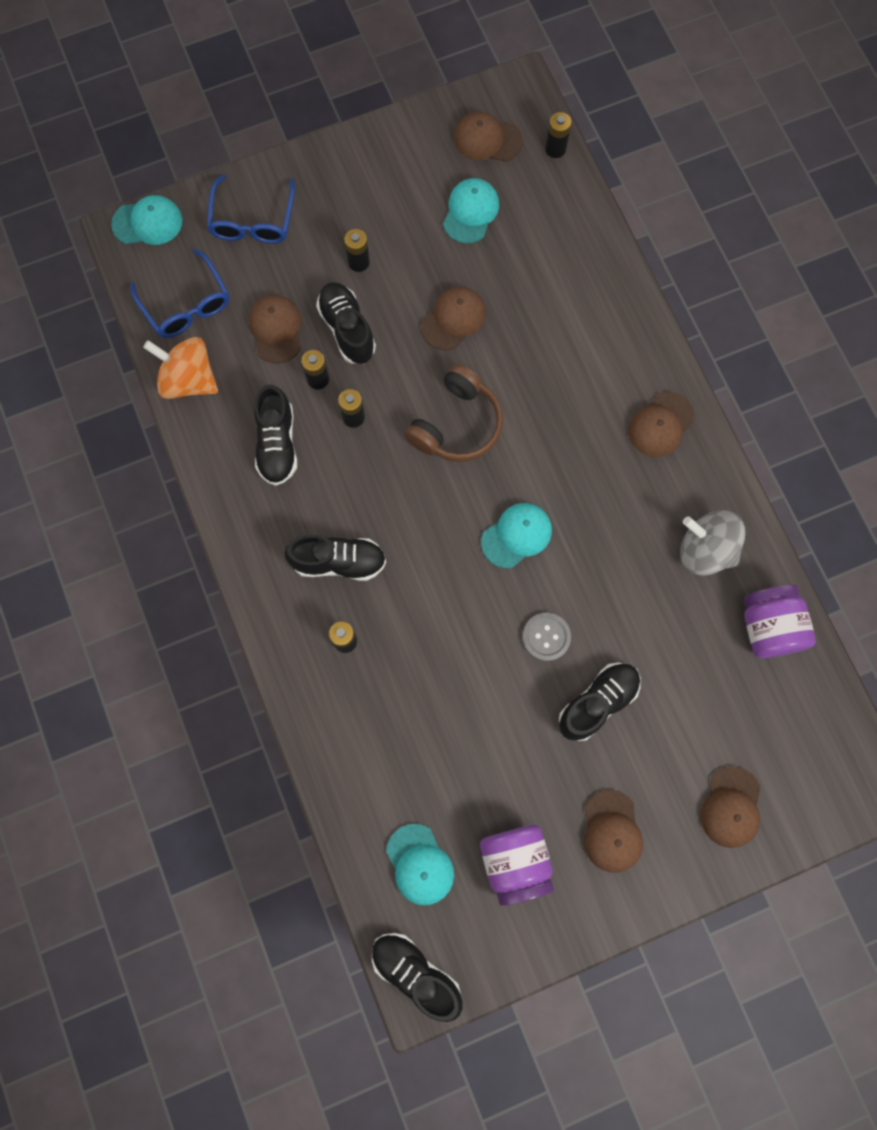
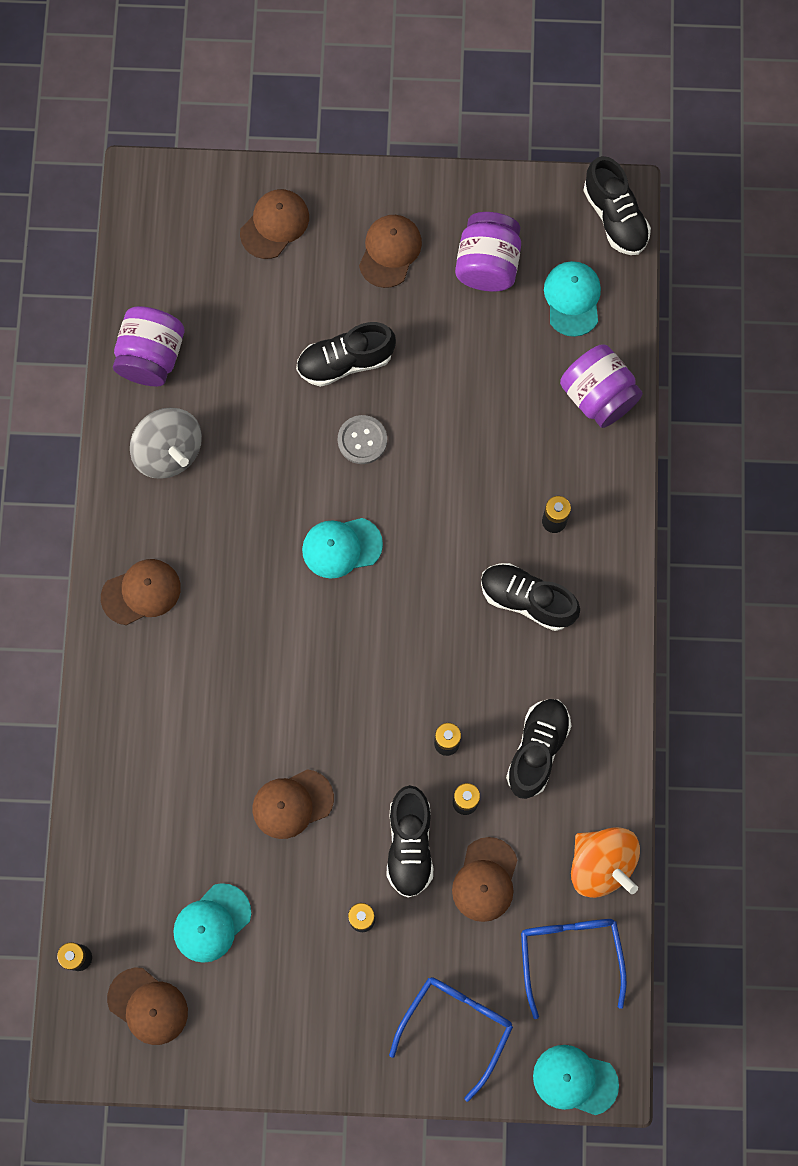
camera: 155 degrees left, 0 degrees up
brown headphones [405,364,503,462] -> none
none -> purple jar [560,344,643,428]

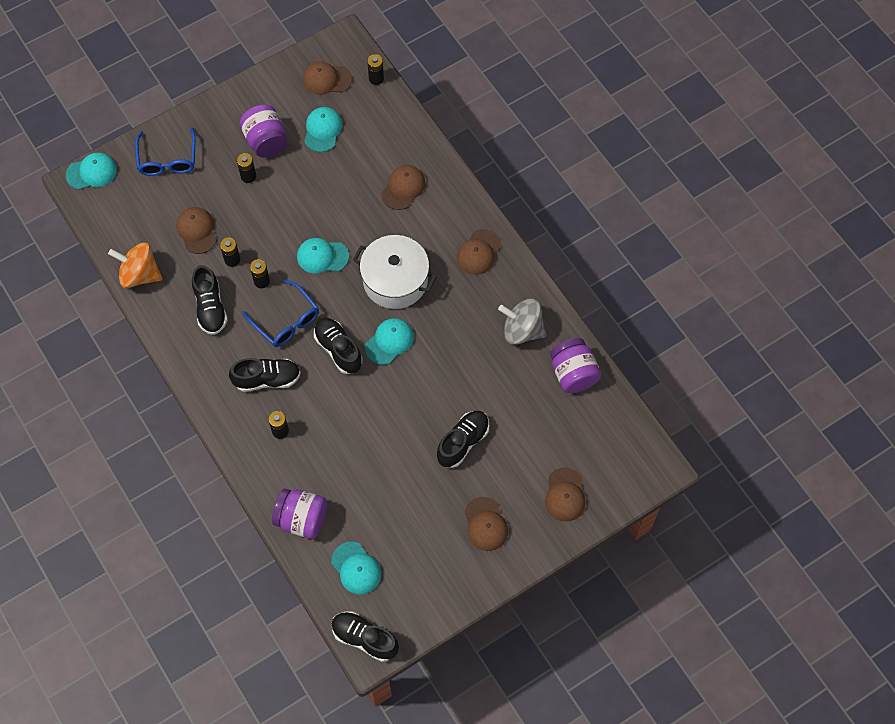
camera: 145 degrees right, 10 degrees down
brown cap [253,769,334,839] -> brown cap moved to [381,165,426,210]
grey button [338,415,387,464] -> none
black shoe [387,785,433,898] -> black shoe moved to [314,318,362,374]
purple jar [455,212,521,292] -> purple jar moved to [240,104,288,158]
blue glasses [521,919,627,1019] -> blue glasses moved to [242,279,319,347]
none -> turquoise cap [297,238,349,273]
none -> white pot [353,235,437,309]

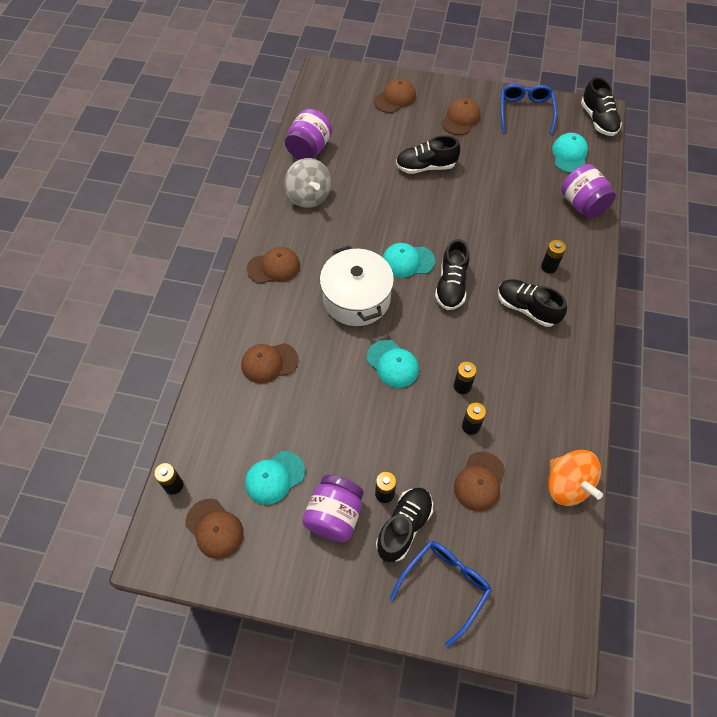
camera: 135 degrees left, 5 degrees down
turquoise cap [66,152,117,190] -> none
black shoe [192,265,228,335] -> black shoe moved to [376,488,433,562]
blue glasses [242,279,319,347] -> blue glasses moved to [501,84,557,134]

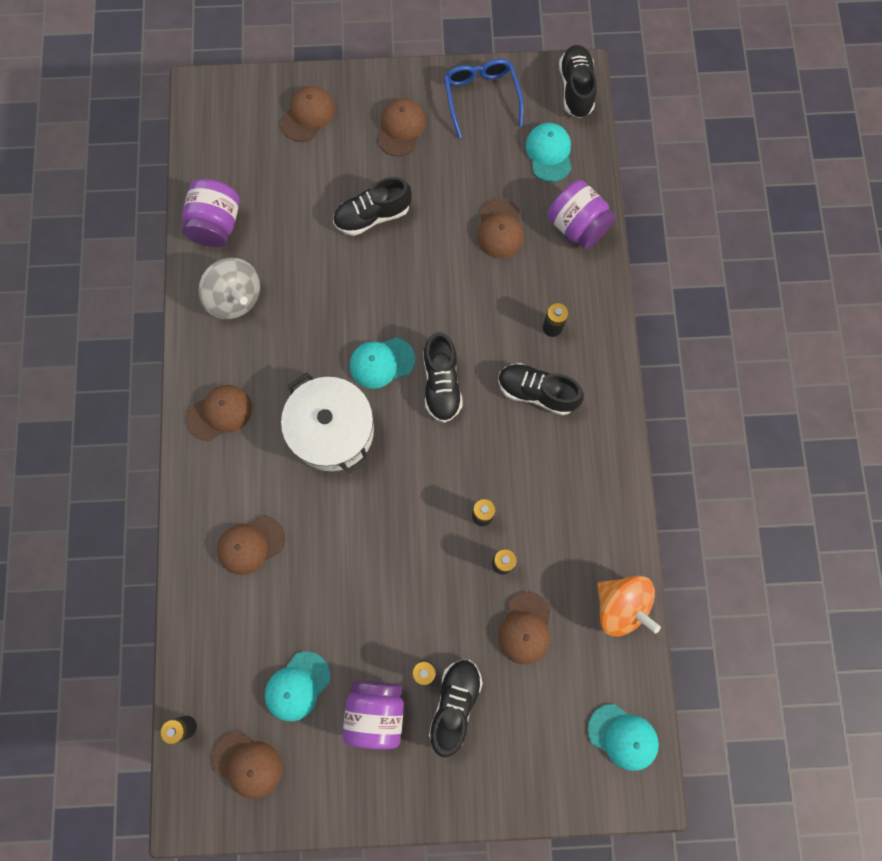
camera: 15 degrees left, 15 degrees up
turquoise cap [367,340,419,388] -> turquoise cap moved to [588,704,659,771]
blue glasses [390,541,492,647] -> none
black shoe [581,77,622,136] -> black shoe turned 150 degrees counterclockwise [559,45,597,118]
none -> brown cap [477,198,524,259]

